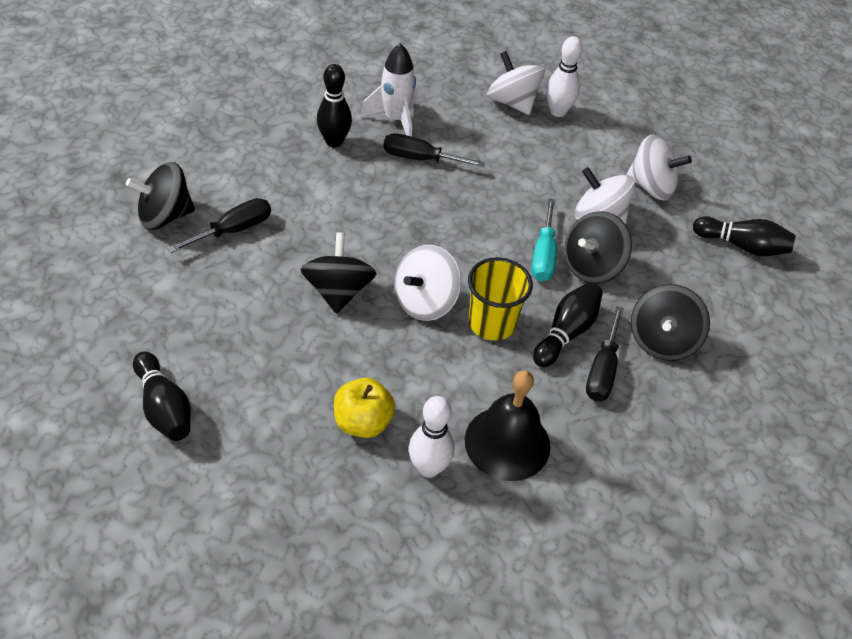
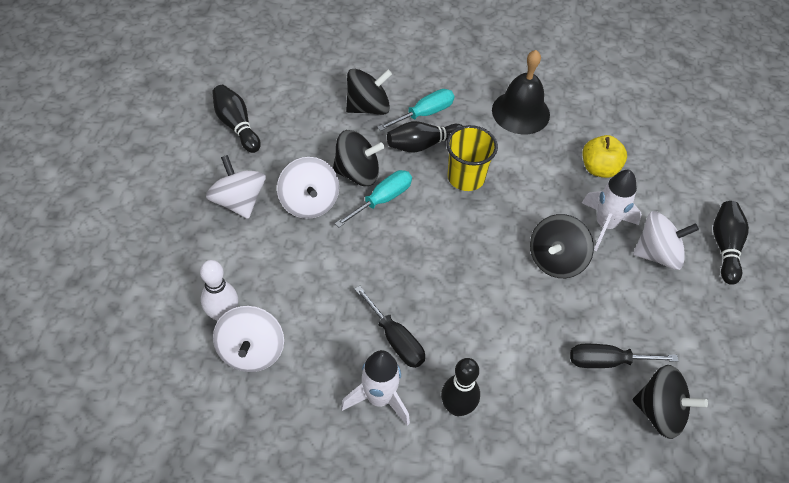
camera: 140 degrees left, 5 degrees up
white spinning top [394,245,461,321] -> white spinning top moved to [633,211,699,270]
white bowling pin [409,396,455,478] -> none
black screwdriver [586,306,624,401] -> turquoise screwdriver [377,89,455,131]
none -> white rocket [582,170,642,251]

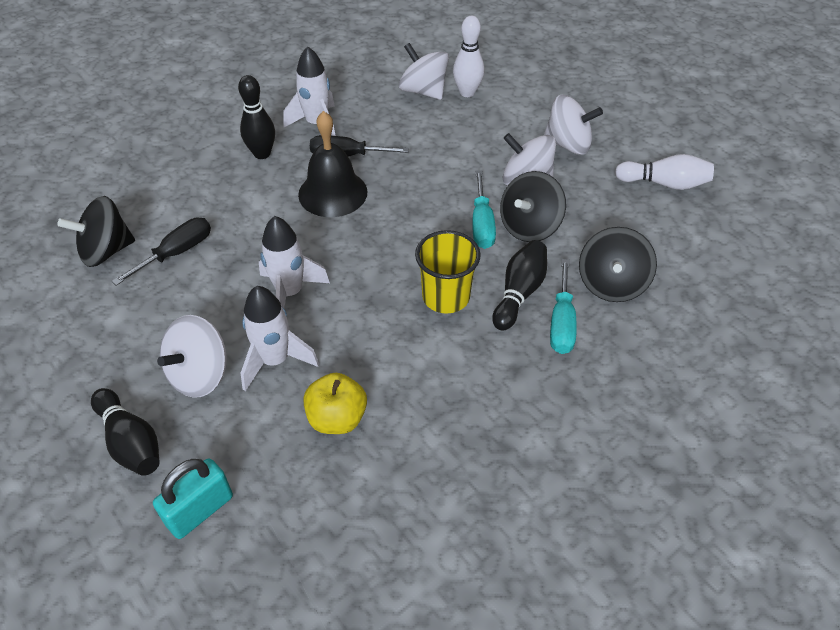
camera: 135 degrees right, 5 degrees down
black bowling pin [212,85,261,153] -> white bowling pin [615,154,714,190]
black bell [492,50,550,134] -> black bell moved to [298,111,367,217]
black spinning top [530,214,594,278] -> white rocket [259,216,330,308]
none -> turquoise padlock [153,458,233,539]

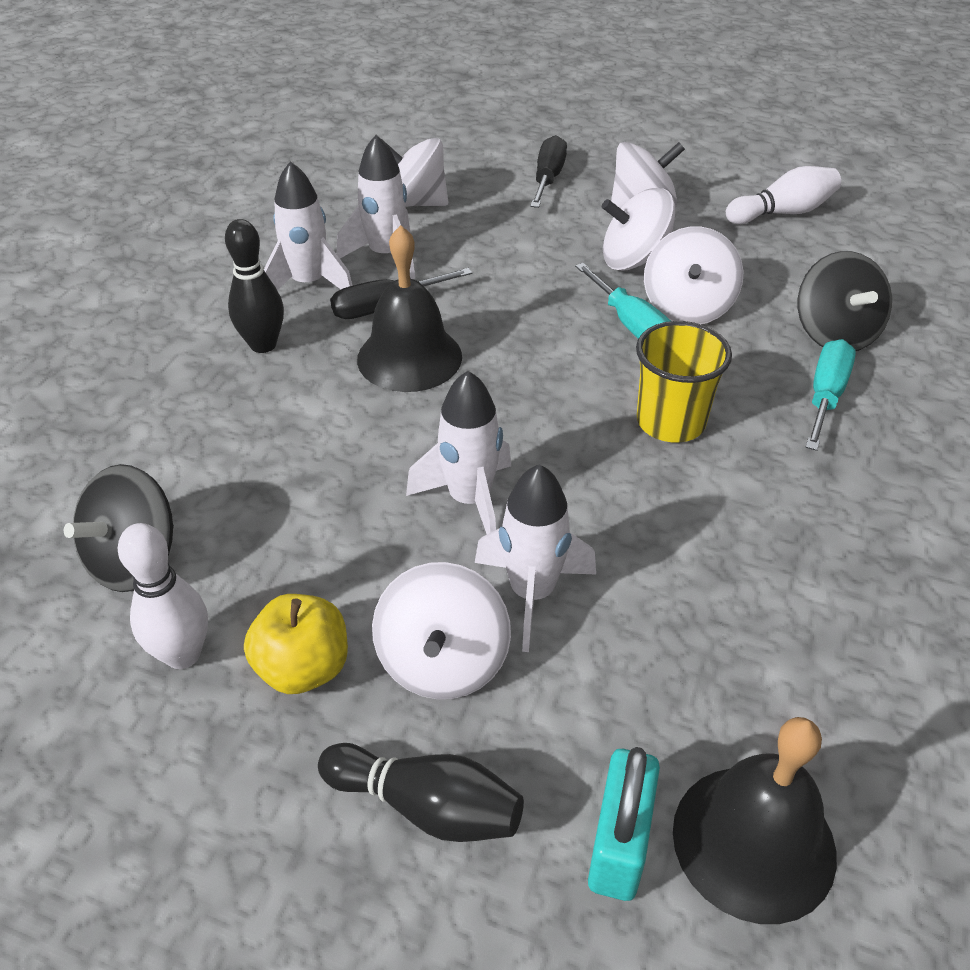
camera: 30 degrees left, 5 degrees down
black screwdriver [112,218,211,286] -> black screwdriver moved to [530,135,567,208]
yellow apple [303,373,367,434] -> yellow apple moved to [244,594,348,694]
white bowling pin [453,16,484,97] -> white bowling pin moved to [118,523,208,669]
black bowling pin [492,240,547,330] -> none
black spinning top [500,171,566,242] -> white spinning top [644,227,743,324]
turquoise screwdriver [550,259,577,354] -> turquoise screwdriver turned 135 degrees counterclockwise [805,339,856,451]
none -> white rocket [337,135,415,279]
none -> black bell [673,717,837,924]

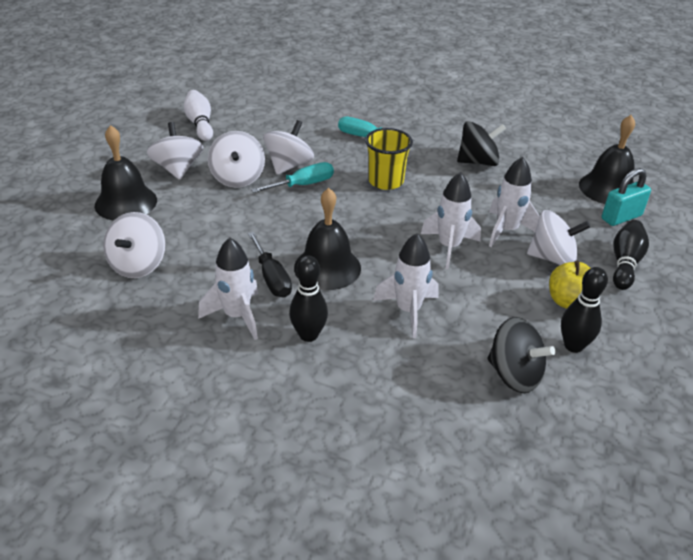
camera: 90 degrees left, 5 degrees down
white bowling pin [118,523,208,669] -> black bowling pin [561,267,608,353]
white rocket [337,135,415,279] -> white rocket moved to [373,233,439,338]
black screwdriver [530,135,567,208] -> black bell [94,125,157,221]
turquoise padlock [588,747,660,901] -> turquoise padlock turned 45 degrees counterclockwise [602,168,651,226]
white spinning top [644,227,743,324] -> white spinning top turned 75 degrees counterclockwise [263,120,314,175]
black spinning top [798,251,892,351] -> black spinning top moved to [457,121,506,166]

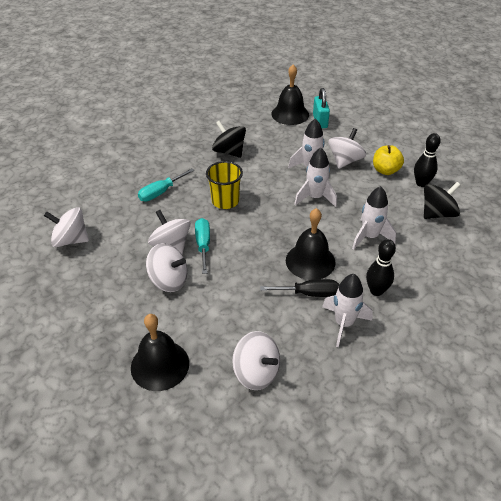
camera: 65 degrees left, 5 degrees up
white spinning top [147,122,203,180] -> white spinning top moved to [44,207,89,247]
white bowling pin [184,90,213,141] -> none
black spinning top [457,121,506,166] -> black spinning top turned 60 degrees counterclockwise [212,120,246,158]
black bowling pin [613,220,649,290] -> none

